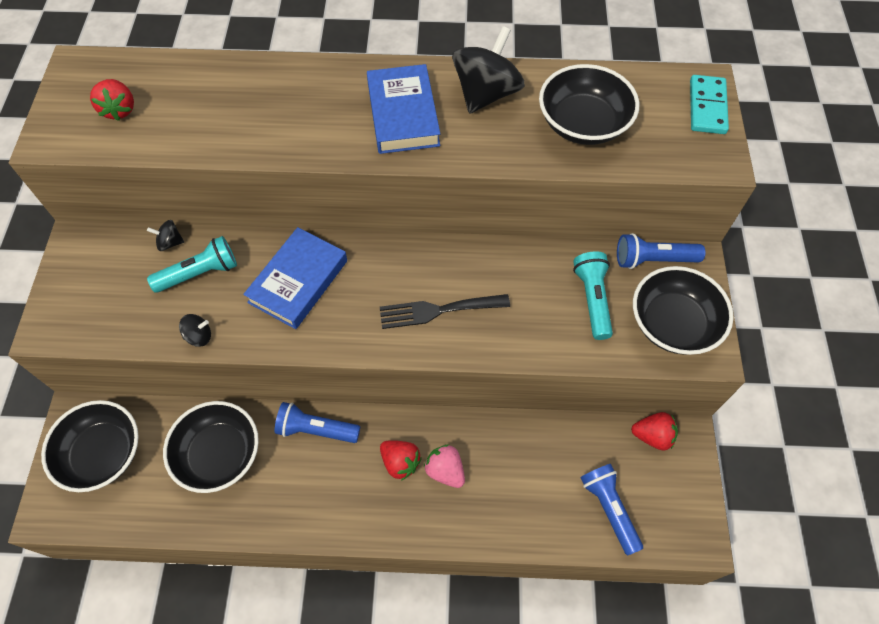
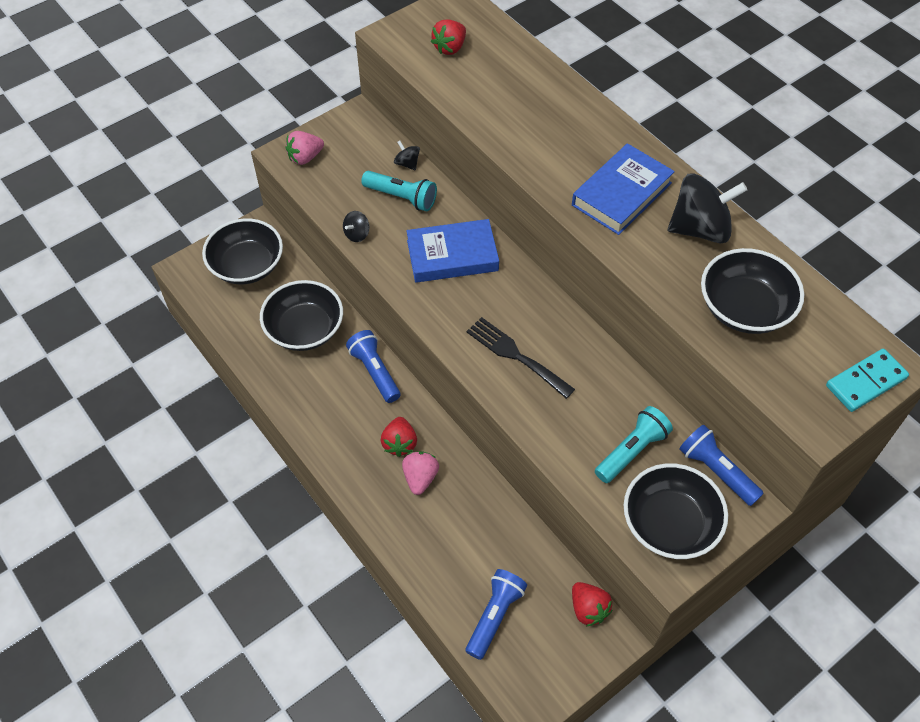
camera: 50 degrees right, 5 degrees down
black spinning top [179,314,211,347] -> black spinning top turned 90 degrees clockwise [343,211,369,242]
none -> pink strawberry [286,131,324,165]

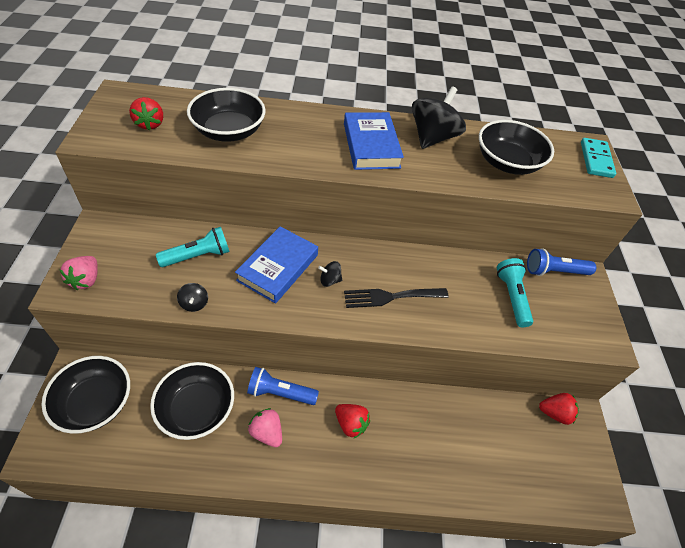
camera: 55 degrees left, 5 degrees down
black spinning top [394,140,420,170] -> black spinning top moved to [318,261,342,287]
pink strawberry [402,451,439,495] -> pink strawberry moved to [248,408,282,447]
blue flashlight [466,569,527,660] -> none
black bowl [624,463,728,559] -> black bowl moved to [187,88,266,142]

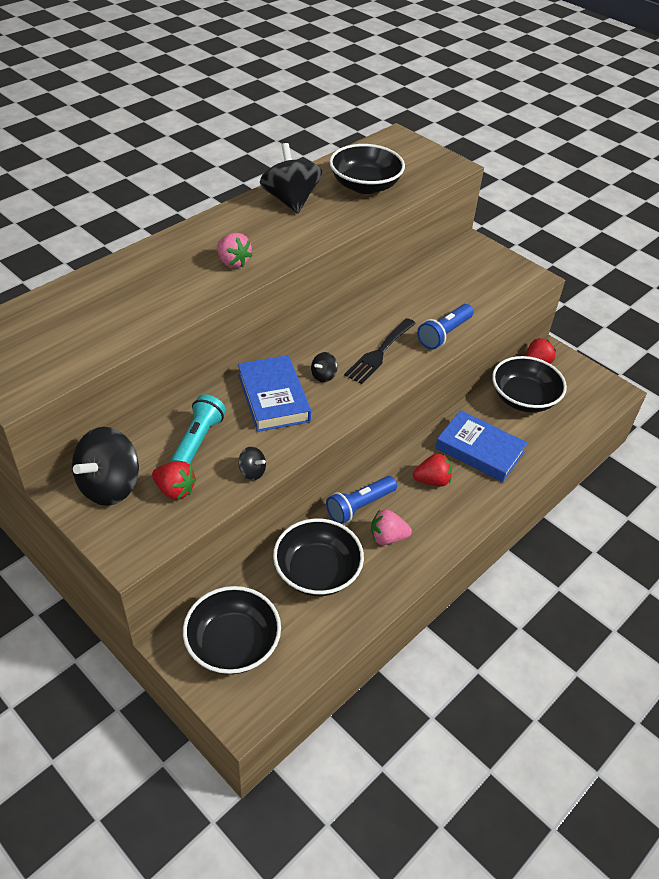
camera: 45 degrees left, 5 degrees down
pink strawberry [59,256,98,290] -> pink strawberry moved to [217,233,253,268]
red strawberry [129,97,163,130] -> red strawberry moved to [152,461,196,500]
black bowl [187,88,266,142] -> black bowl moved to [492,356,567,413]
blue book [344,112,404,170] -> blue book moved to [435,410,527,482]
turquoise flashlight [497,258,533,327] -> none
blue flashlight [527,248,596,276] -> blue flashlight moved to [417,304,474,349]
turquoise domino [581,138,616,178] -> none
none -> black spinning top [72,427,139,506]

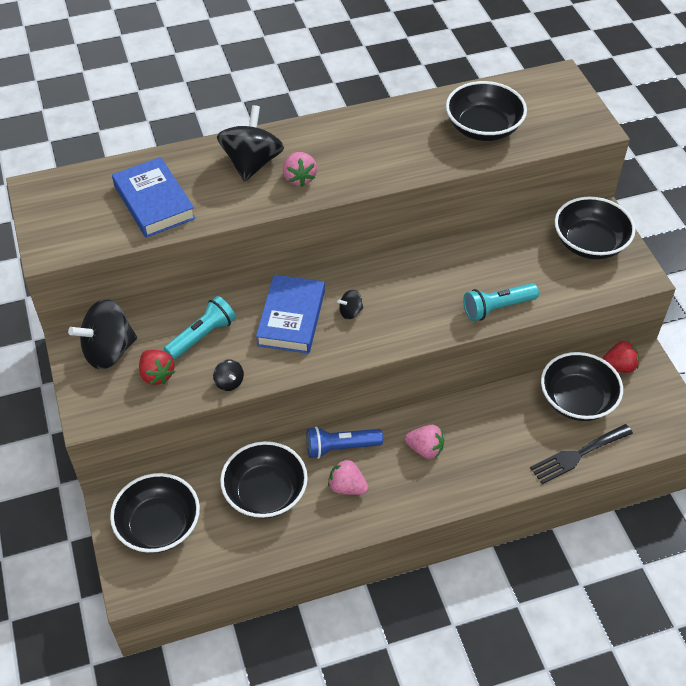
camera: 30 degrees right, 5 degrees up
black spinning top [260,143,323,214] -> black spinning top moved to [217,105,284,182]
black fork [344,318,416,384] -> black fork moved to [530,424,633,484]
red strawberry [413,453,452,487] -> pink strawberry [405,425,444,459]
blue flashlight [417,304,474,349] -> turquoise flashlight [463,283,539,321]
blue book [435,410,527,482] -> blue book moved to [112,157,196,238]
none -> black bowl [555,197,636,259]

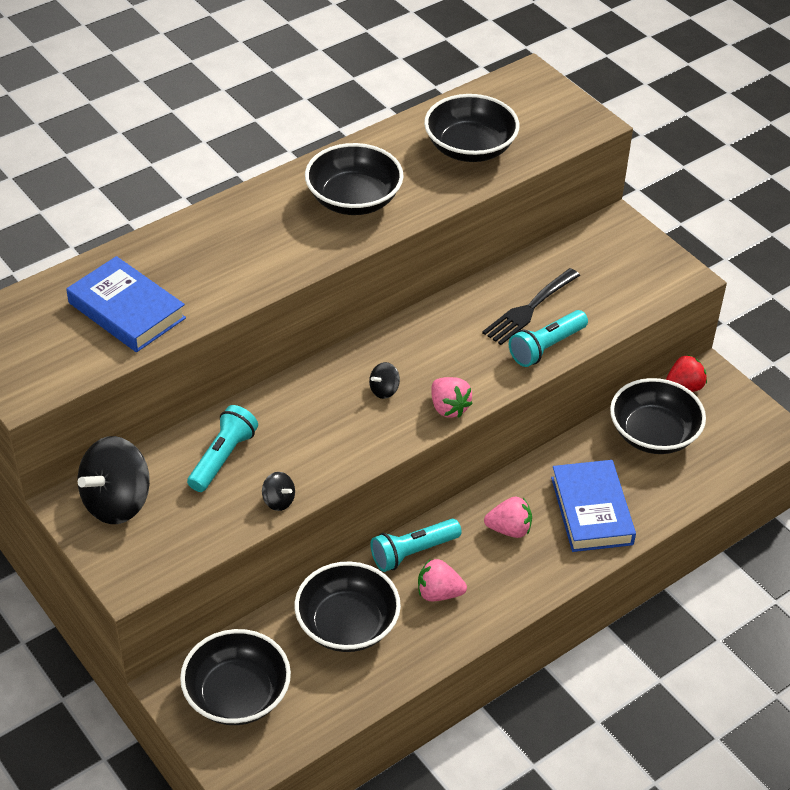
camera: 20 degrees left, 5 degrees down
red strawberry [139,350,175,385] -> none
black spinning top [217,105,284,182] -> none
blue book [256,275,325,354] -> blue book moved to [551,460,636,552]
pink strawberry [283,152,317,187] -> pink strawberry moved to [431,377,473,418]
blue flashlight [306,427,383,459] -> turquoise flashlight [370,519,462,572]
black fork [530,424,633,484] -> black fork moved to [482,268,580,345]
black bowl [555,197,636,259] -> black bowl moved to [305,143,404,215]

